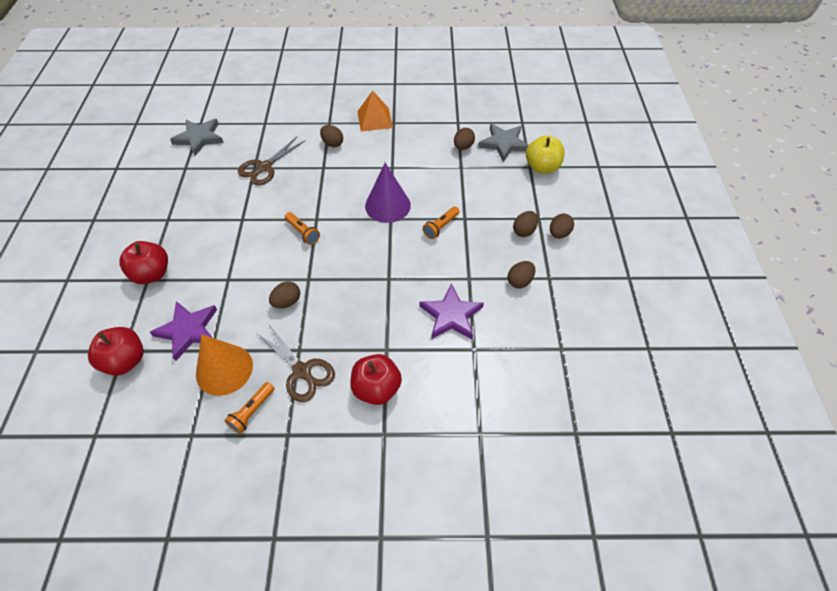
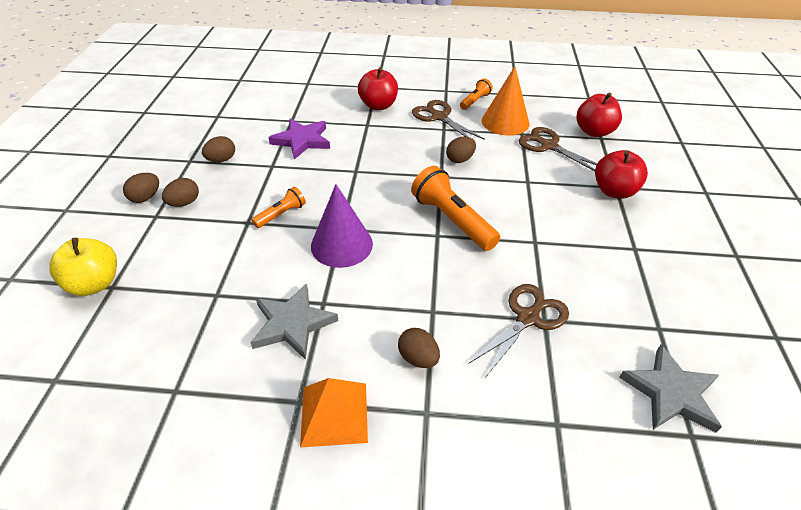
camera: 175 degrees left, 10 degrees down
purple star [150,301,217,361] -> brown scissors [518,127,597,171]
orange flashlight [285,212,320,245] -> orange flashlight [411,166,500,251], size x1.85
brown egg [454,128,475,150] -> none
grey star [478,123,529,162] -> grey star moved to [250,283,338,360]

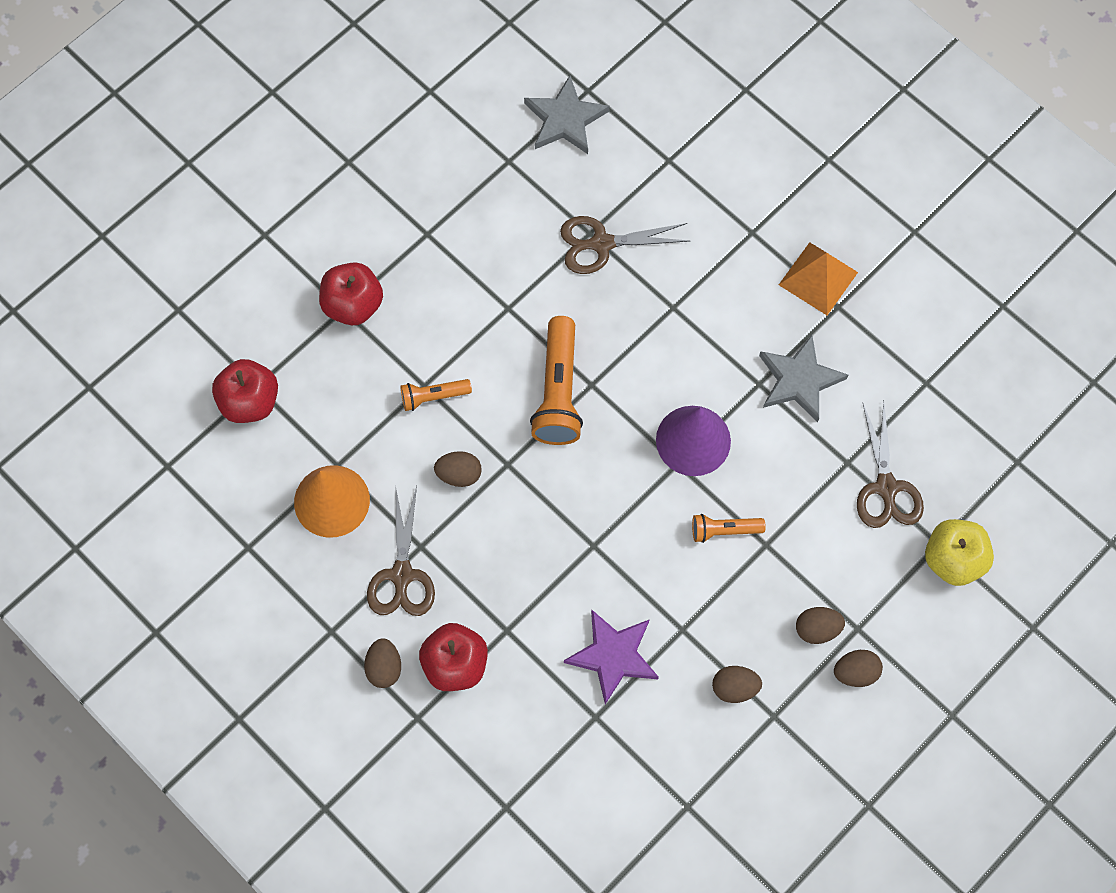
camera: 140 degrees left, 25 degrees up
brown egg [398,328,440,368] -> brown egg moved to [364,638,401,688]
orange flashlight [460,79,493,110] -> orange flashlight moved to [400,379,472,411]
brown scissors [518,127,597,171] -> brown scissors moved to [857,402,924,528]

